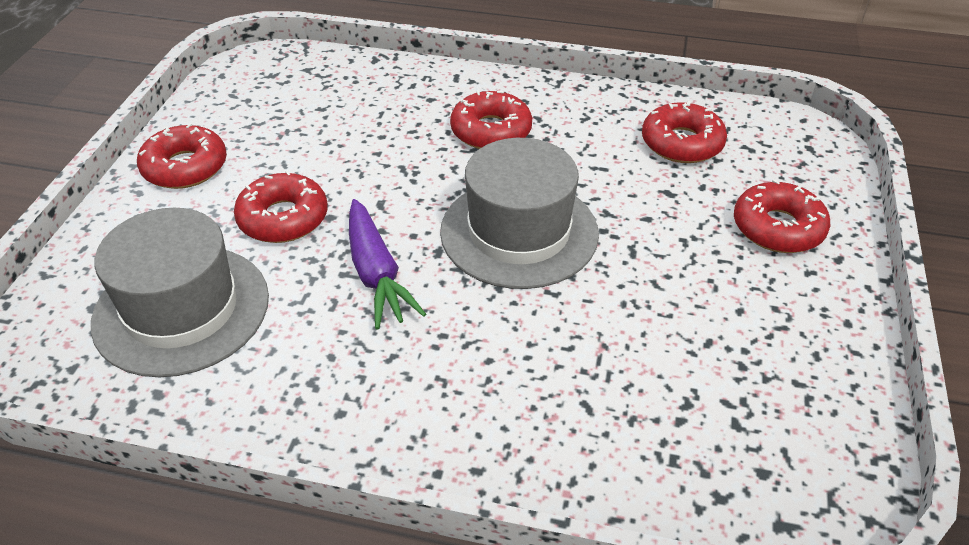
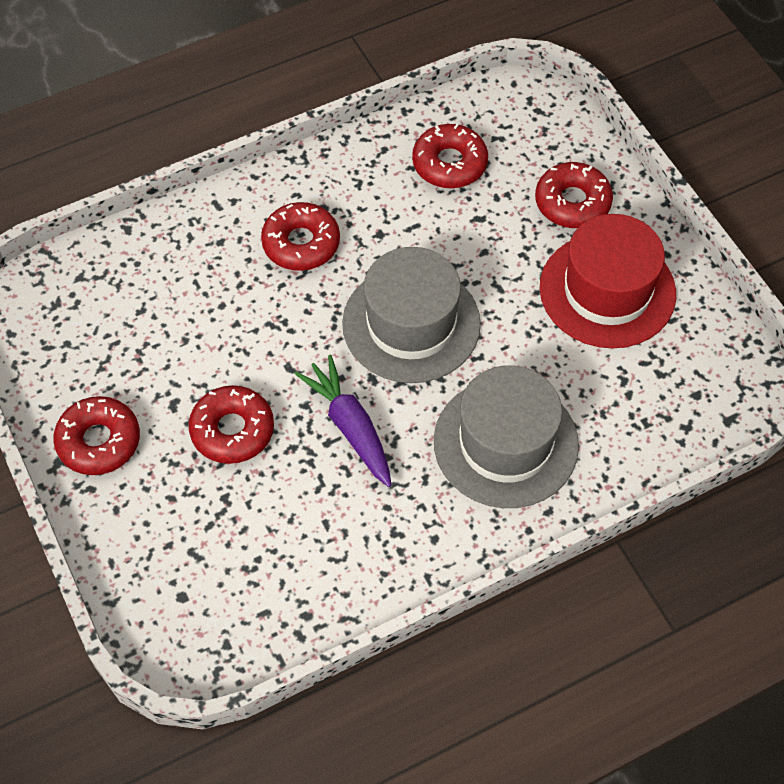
camera: 40 degrees left, 15 degrees up
grey hat [91,208,269,377] -> grey hat moved to [434,365,579,508]
purple carrot [349,199,426,329] -> purple carrot turned 150 degrees counterclockwise [295,354,391,487]
none -> red hat [540,214,676,349]

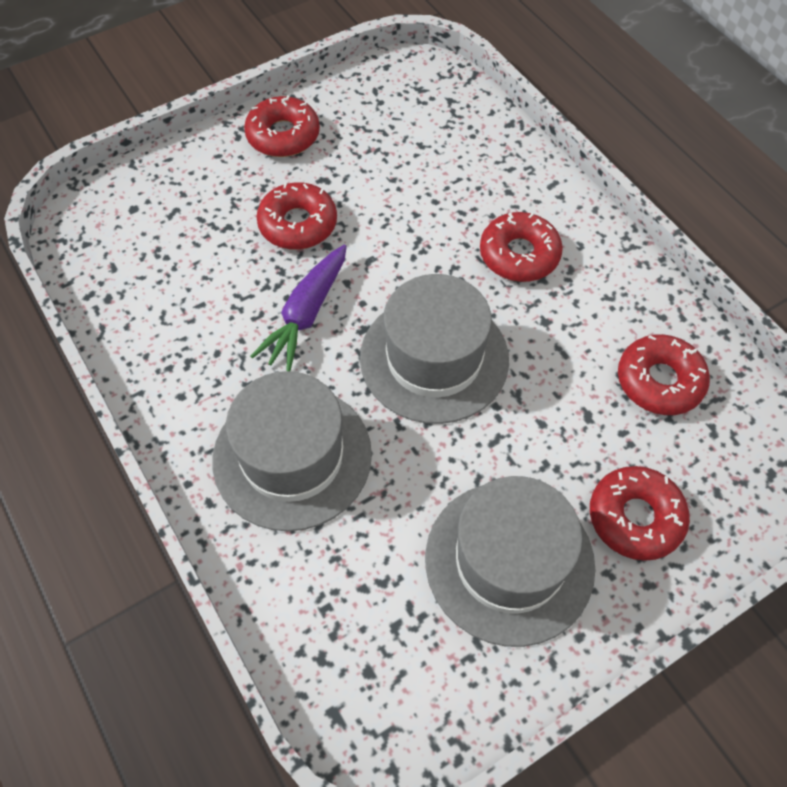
camera: 85 degrees right, 0 degrees up
purple carrot [295,354,391,487] -> purple carrot turned 150 degrees clockwise [250,245,347,371]
red hat [540,214,676,349] -> grey hat [425,476,595,647]

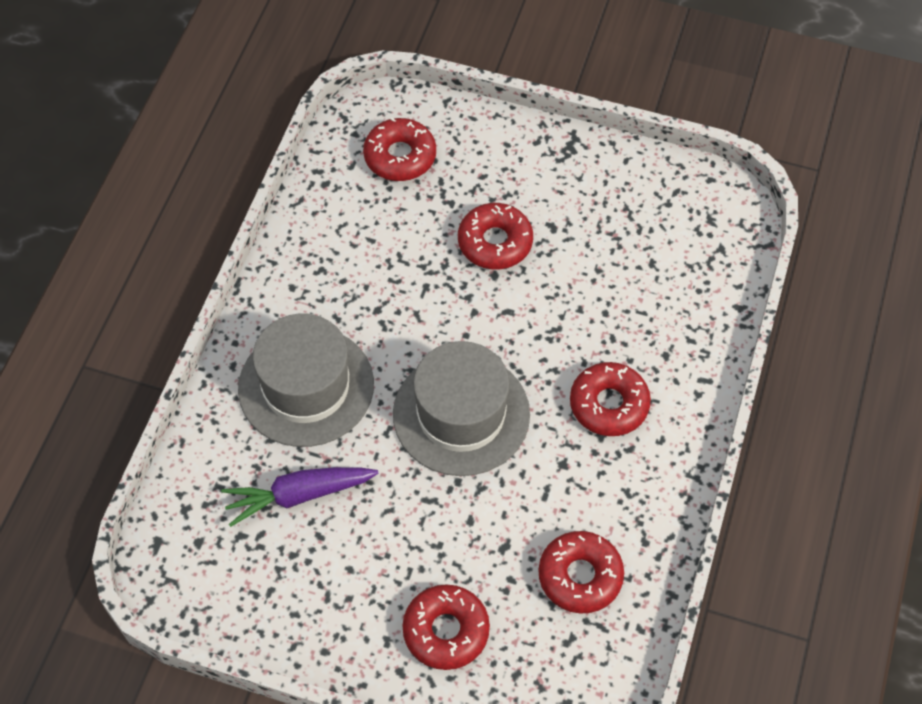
camera: 50 degrees right, 0 degrees up
red donut [244,95,320,157] -> red donut moved to [363,118,436,181]
purple carrot [250,245,347,371] -> purple carrot moved to [221,467,379,527]
grey hat [425,476,595,647] -> none

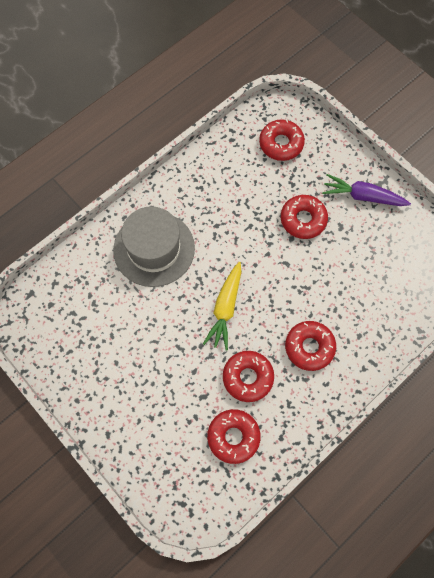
camera: 30 degrees right, 10 degrees up
purple carrot [221,467,379,527] -> purple carrot moved to [322,174,411,206]
grey hat [393,341,530,476] -> yellow carrot [203,262,241,351]
red donut [402,584,490,670] -> red donut moved to [223,351,274,402]

